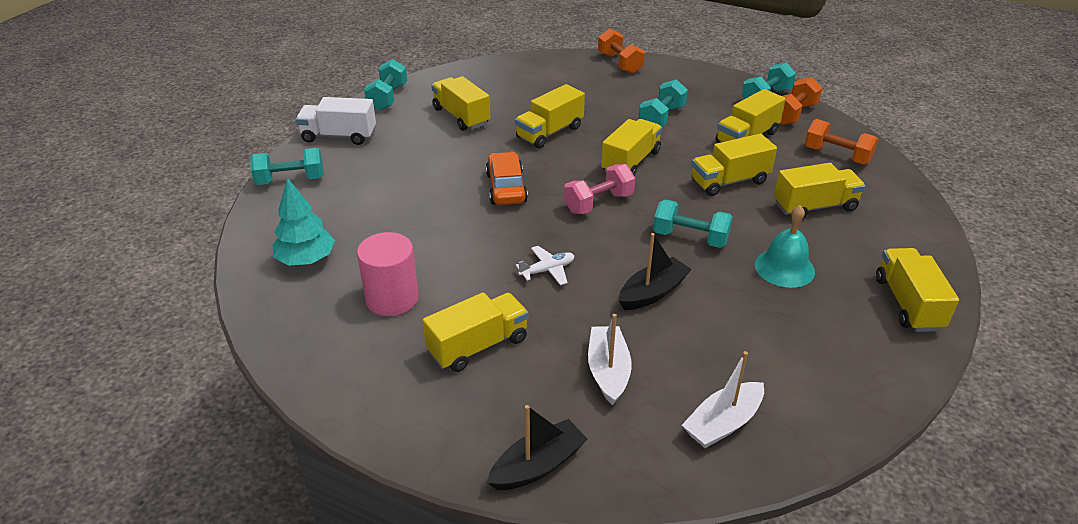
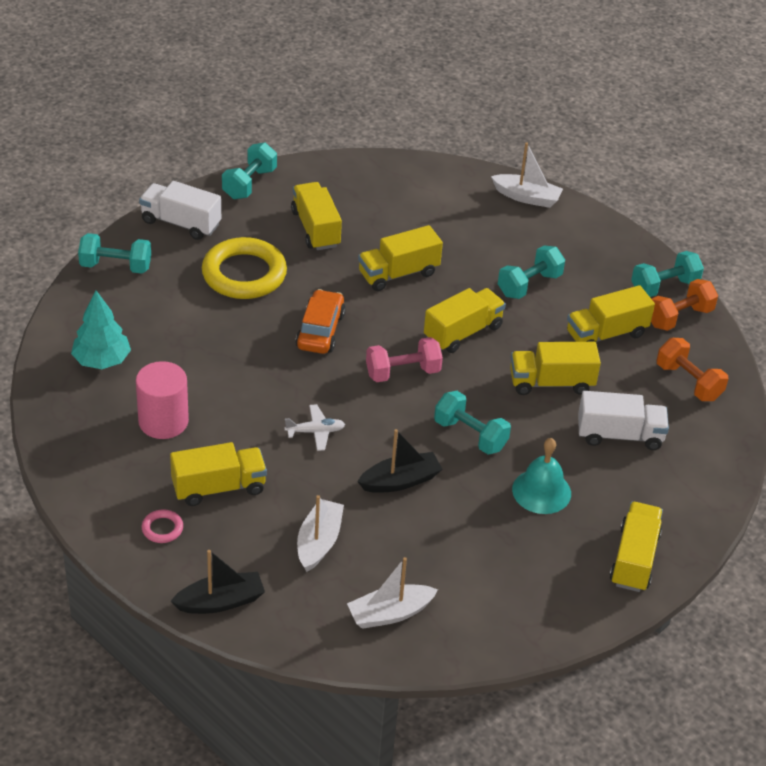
camera: 15 degrees right, 5 degrees up
orange dumbbell [598,28,645,74] -> white boat [491,143,563,208]
yellow truck [774,163,865,219] -> white truck [578,391,669,450]
none -> pink ring [142,509,183,543]
none -> yellow ring [202,237,287,299]

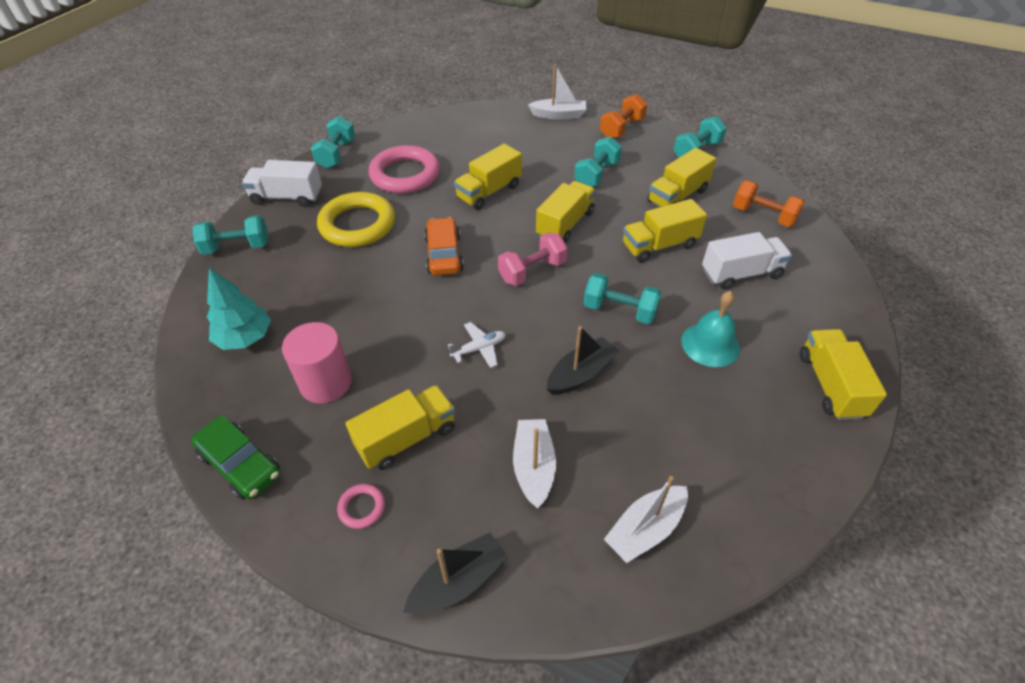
camera: 15 degrees left, 5 degrees up
yellow truck [291,182,342,250] -> pink ring [369,145,440,194]
orange dumbbell [651,279,718,331] -> orange dumbbell moved to [600,94,647,139]
none -> green car [191,415,280,500]

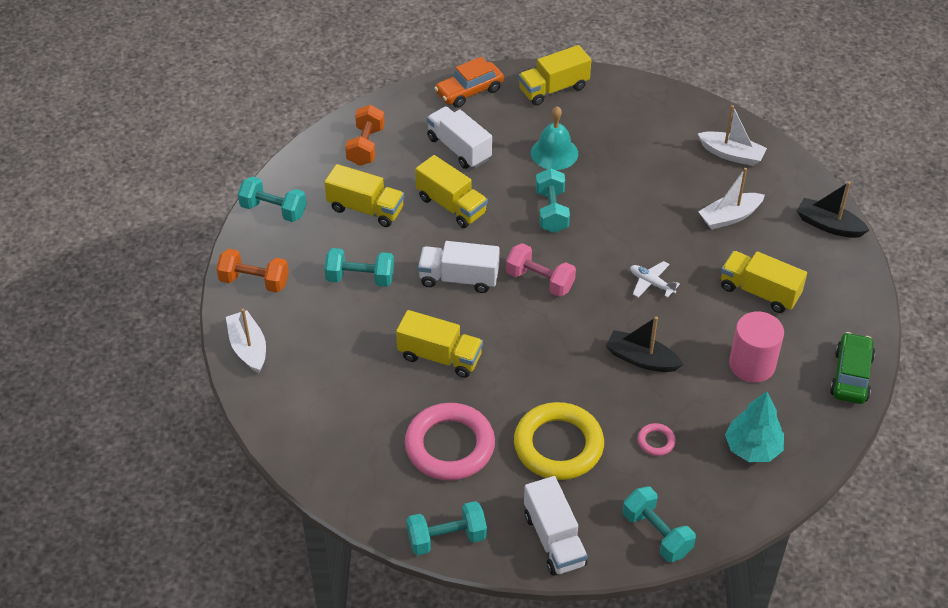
camera: 115 degrees left, 0 degrees up
pink ring [337,484,385,529] -> pink ring moved to [638,423,676,456]
orange car [424,217,464,276] -> orange car moved to [434,56,504,108]
yellow truck [536,181,596,243] -> white truck [418,241,499,293]
black boat [547,326,619,395] -> black boat moved to [606,316,684,372]

